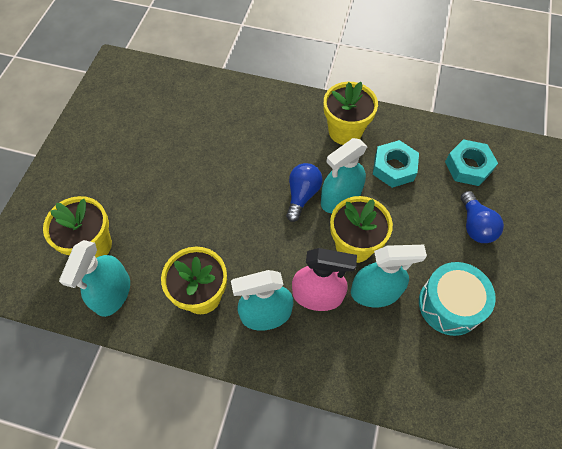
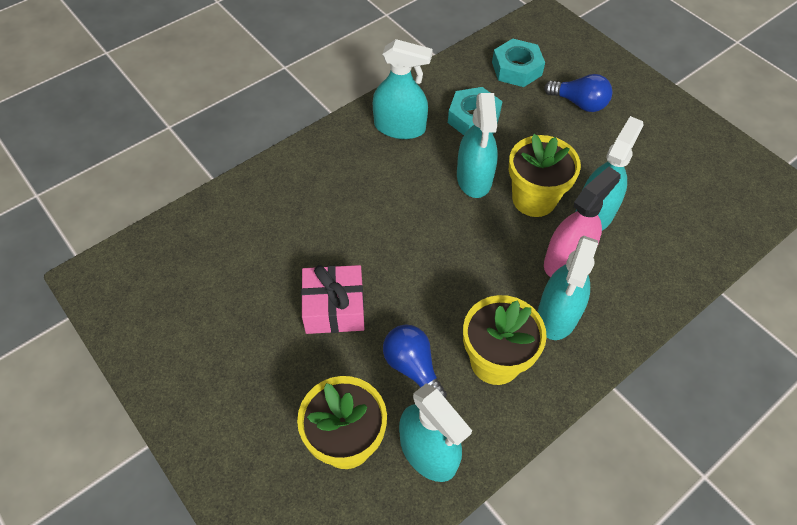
camera: 55 degrees left, 5 degrees down
blue light bulb [286,163,323,222] -> blue light bulb moved to [383,325,447,399]
yellow flower pot [324,82,378,145] -> turquoise spray bottle [373,39,433,139]
turquoise drum [419,262,496,336] -> none
none -> pink gift [301,265,364,334]

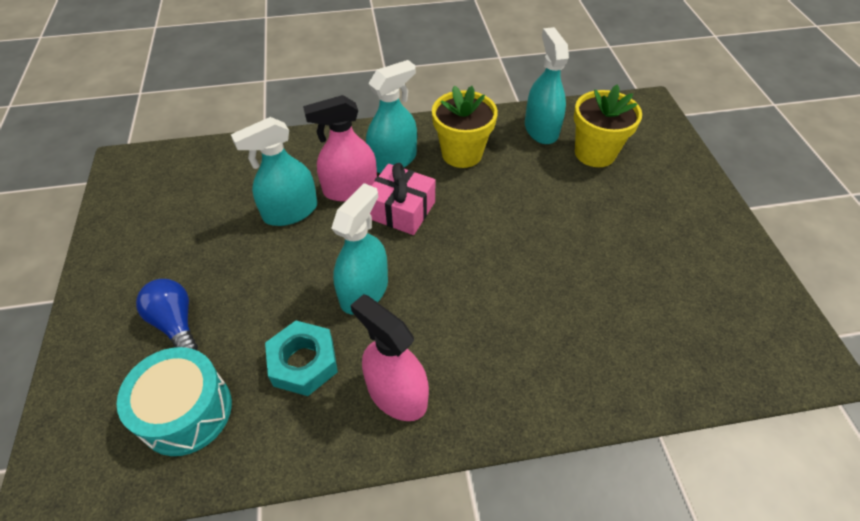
camera: 150 degrees left, 5 degrees down
pink gift [301,265,364,334] -> pink gift moved to [370,163,435,235]
turquoise spray bottle [373,39,433,139] -> pink spray bottle [350,294,429,421]
blue light bulb [383,325,447,399] -> none
turquoise nut [492,39,545,87] -> turquoise drum [117,347,232,456]
yellow flower pot [509,134,581,217] -> none

